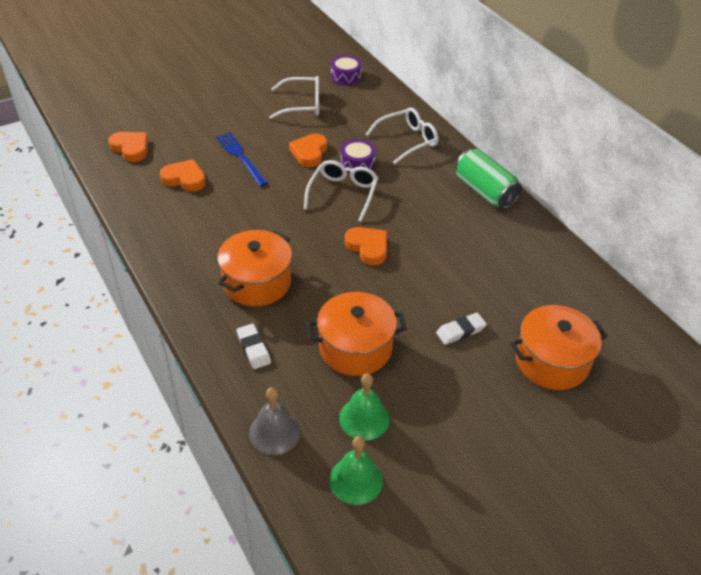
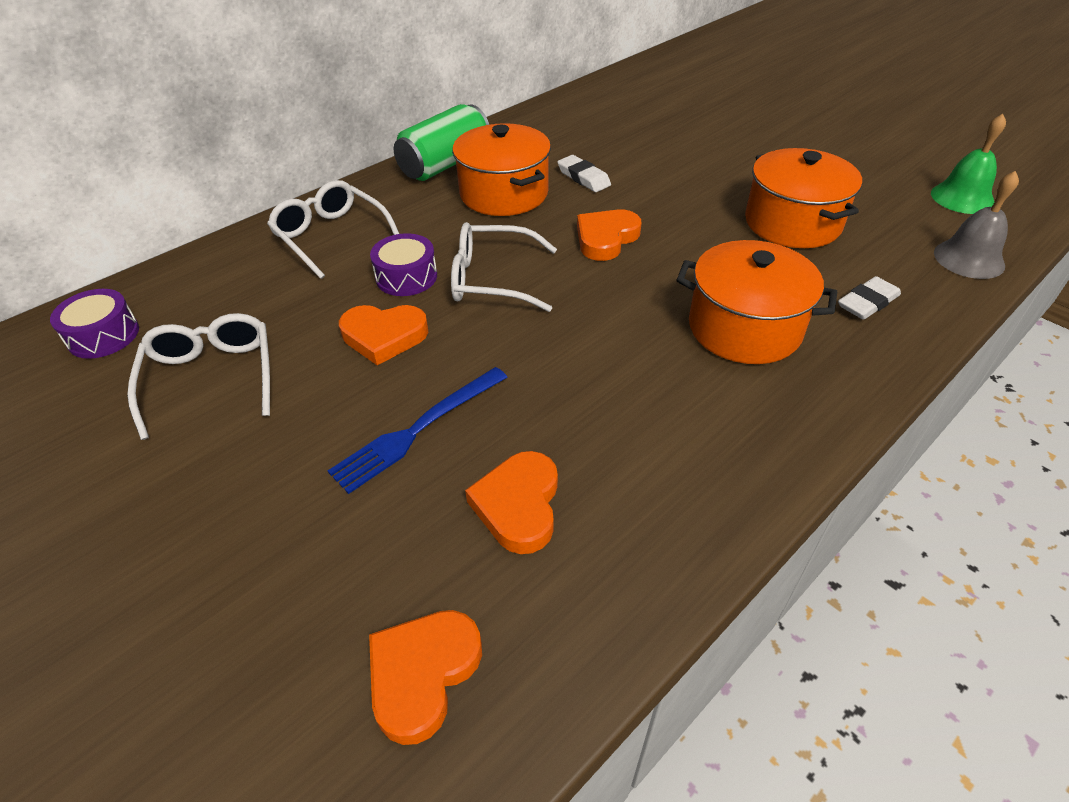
camera: 100 degrees left, 0 degrees up
green bell [339,373,390,440] -> none
white eraser [436,313,487,345] -> white eraser moved to [558,155,611,192]
orange pot [511,305,608,390] -> orange pot moved to [452,123,551,216]

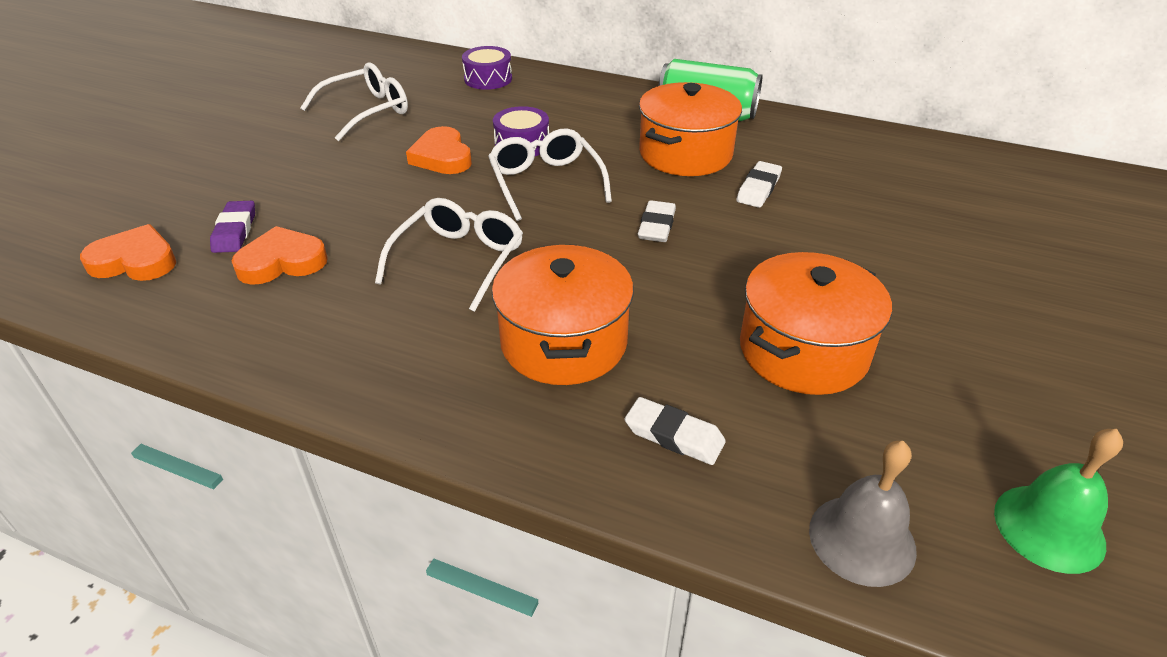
camera: 65 degrees right, 5 degrees down
purple drum [50,289,139,359] -> purple drum moved to [462,46,512,90]
white glasses [267,180,399,279] -> white glasses moved to [375,198,523,312]
blue fork [328,367,508,494] -> none
orange heart [577,209,641,261] -> white eraser [638,200,676,242]
none -> purple eraser [210,201,255,253]

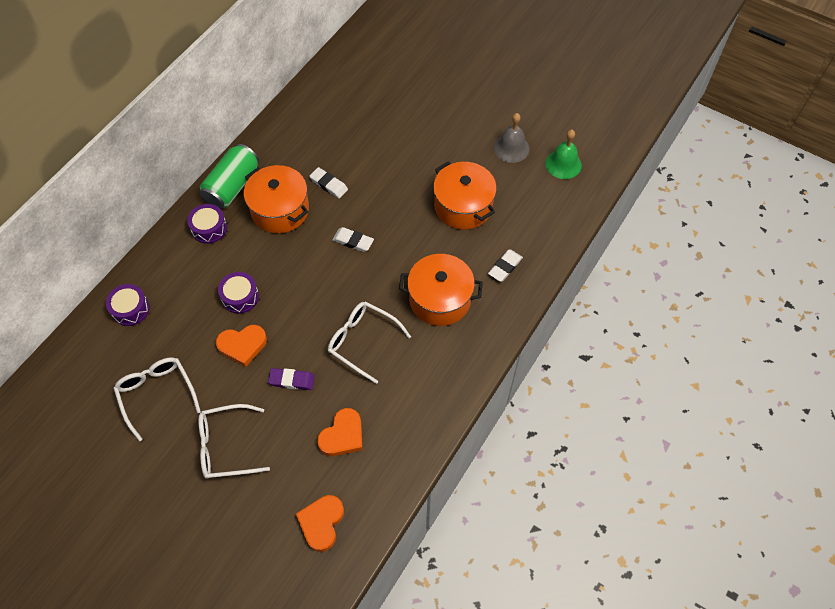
camera: 80 degrees left, 20 degrees up
purple eraser [210,201,255,253] -> purple eraser moved to [268,368,315,390]
orange heart [231,226,328,285] -> orange heart turned 135 degrees counterclockwise [317,408,362,456]
white glasses [488,129,612,221] -> white glasses moved to [198,404,270,479]
grey bell [809,441,917,587] -> grey bell moved to [494,113,530,163]
none -> purple drum [187,204,227,244]

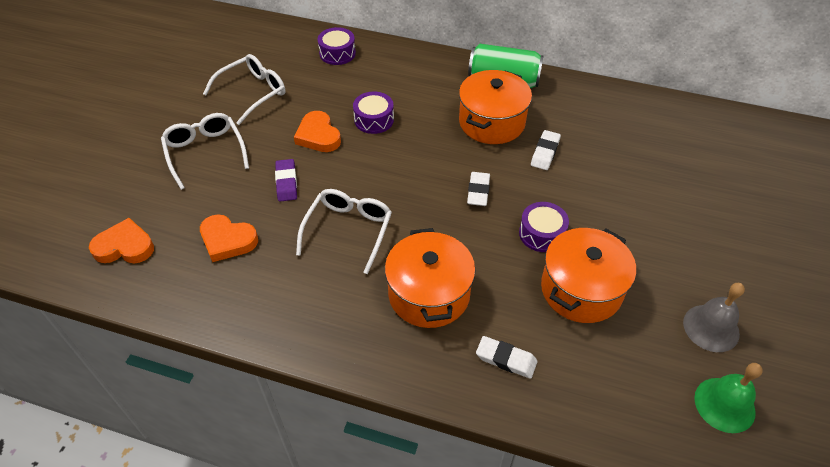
camera: 75 degrees right, 10 degrees down
purple drum [187,204,227,244] -> purple drum moved to [519,202,569,252]

